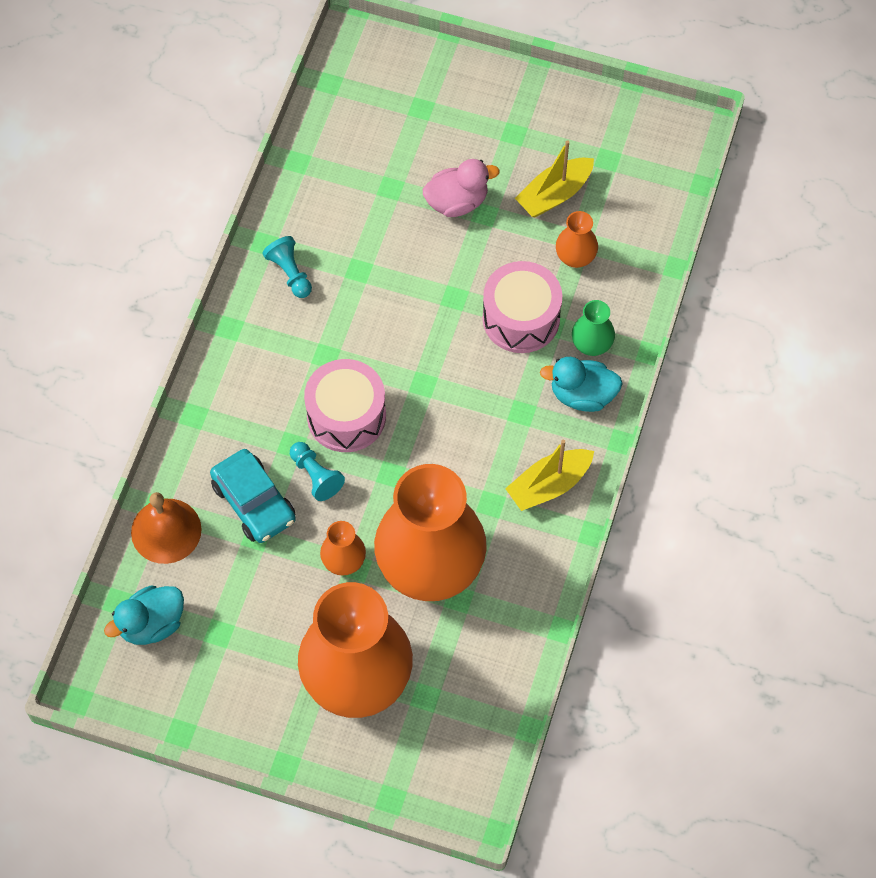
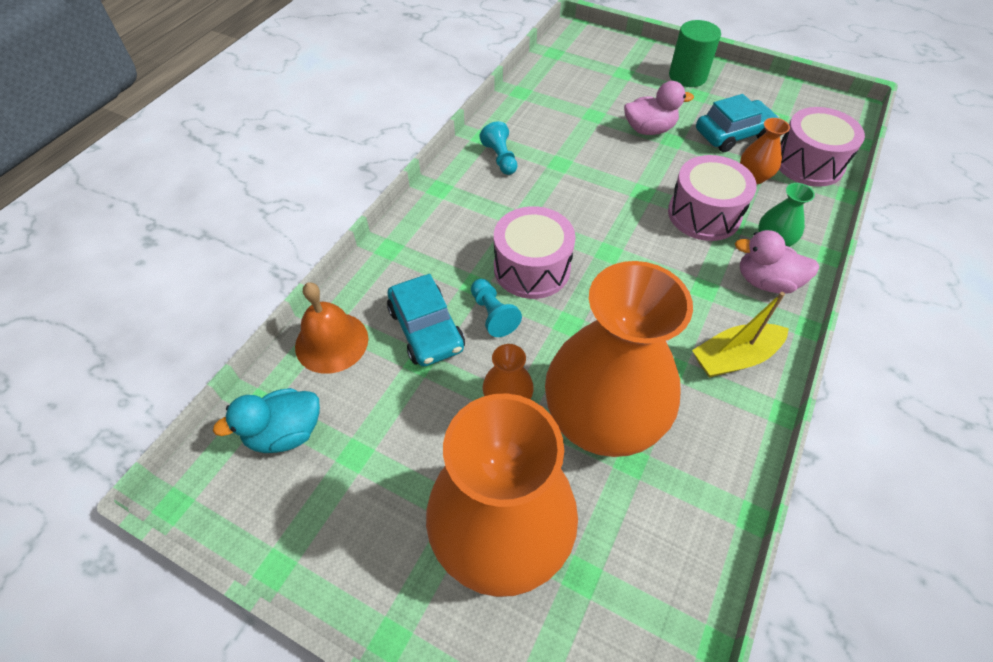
camera: 10 degrees right, 10 degrees down
yellow boat [515,140,594,217] -> turquoise car [696,94,779,152]
turquoise duck [540,357,623,412] -> pink duck [735,230,819,294]
none -> green cylinder [669,20,721,87]
none -> pink drum [779,107,865,187]

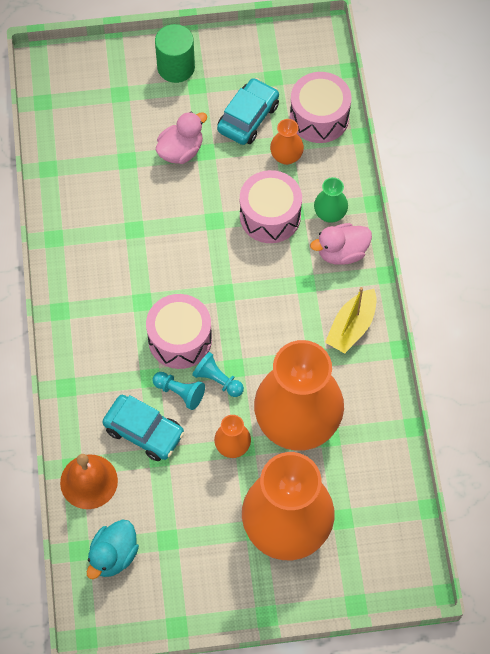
camera: 35 degrees left, 10 degrees up
turquoise pawn [480,121,517,175] -> turquoise pawn moved to [192,352,244,397]

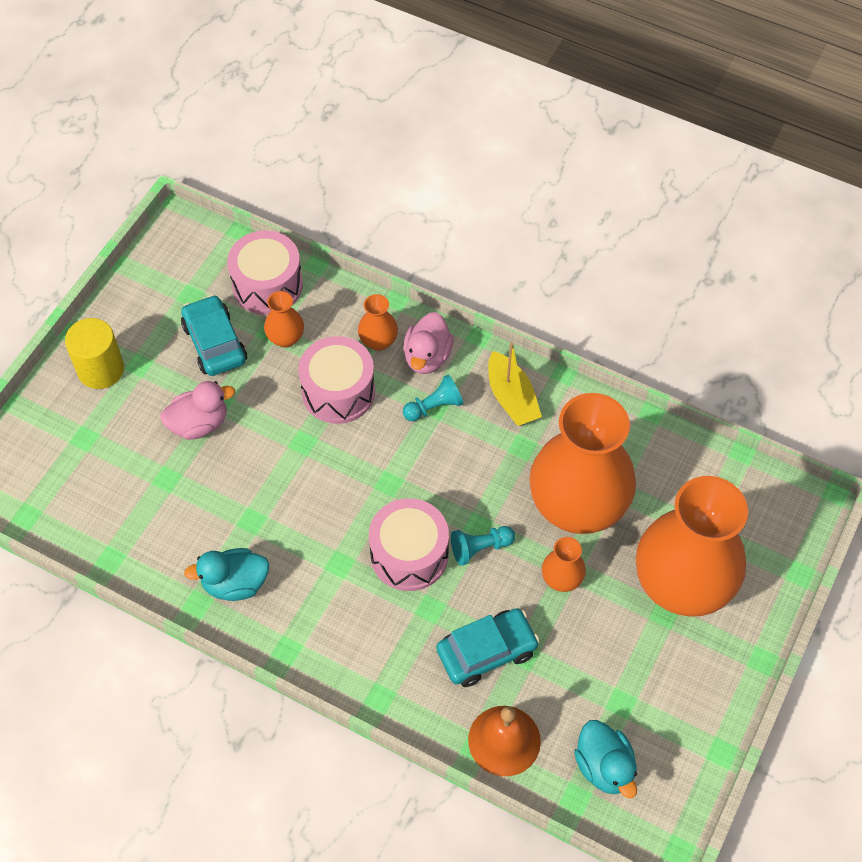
camera: 55 degrees left, 5 degrees down
turquoise pawn [153,372,205,410] -> turquoise pawn moved to [403,375,464,421]
green cylinder [155,24,195,83] -> yellow cylinder [65,318,124,389]
pink duck [156,112,207,164] -> pink duck turned 75 degrees clockwise [160,381,235,440]
green vase [314,177,348,223] -> orange vase [358,294,398,351]
none -> turquoise duck [184,548,269,601]

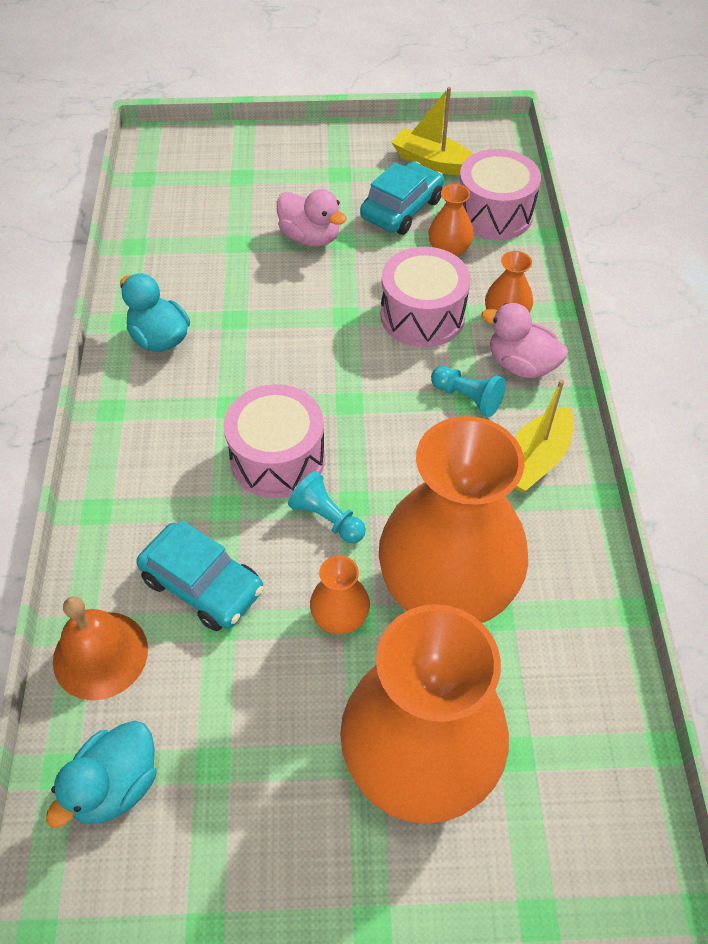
camera: 60 degrees right, 5 degrees down
yellow cylinder [65,318,124,389] -> none
pink duck [403,312,454,374] -> pink duck turned 45 degrees clockwise [481,303,568,378]
none -> yellow boat [391,87,473,175]

